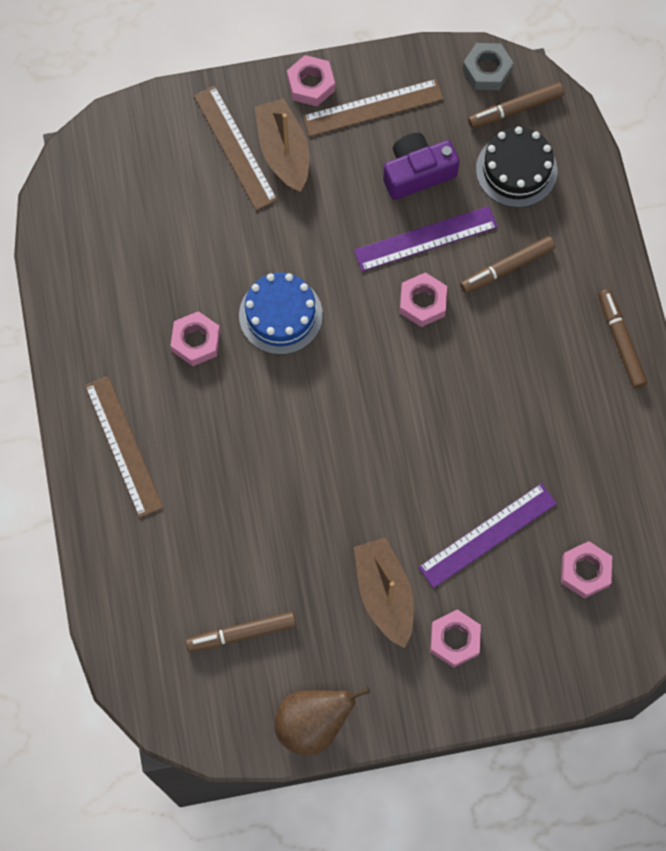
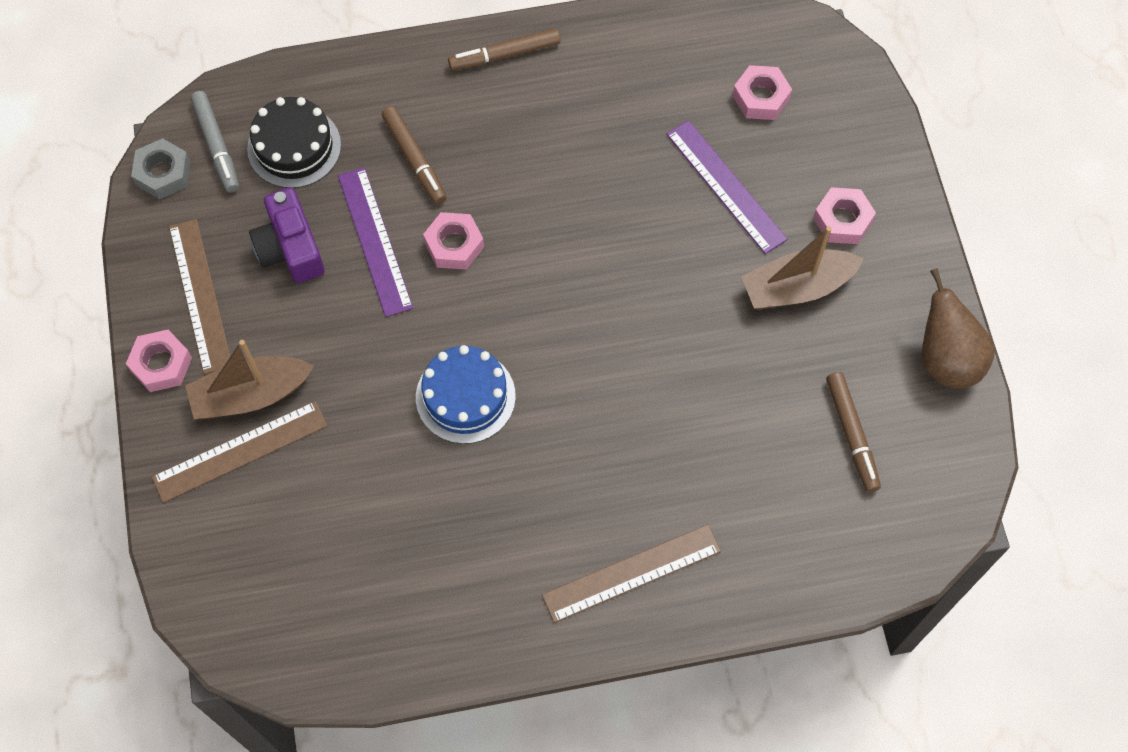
camera: 90 degrees left, 5 degrees down
pink nut [170,311,220,366] -> none
brown marker [468,82,564,128] -> grey marker [190,91,239,193]

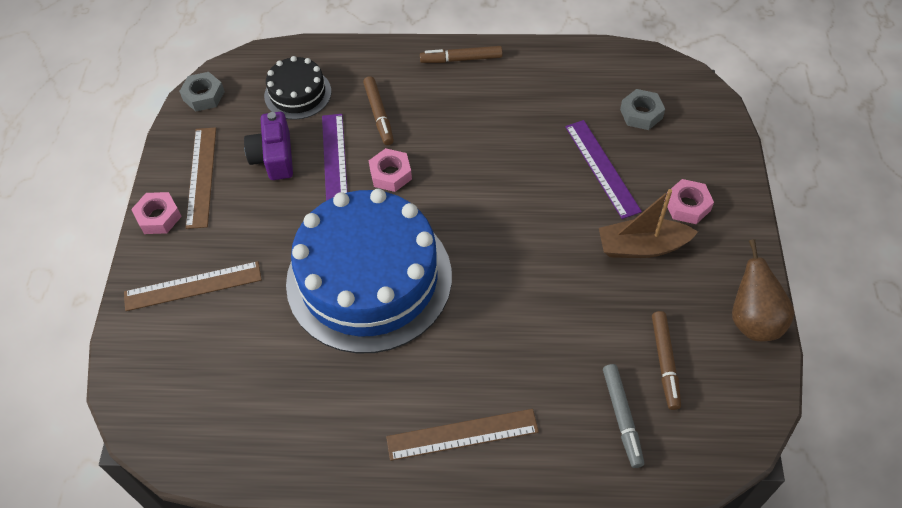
camera: 15 degrees right, 10 degrees down
brown boat [185,340,314,420] -> none
grey marker [190,91,239,193] -> grey marker moved to [603,364,644,468]
blue cake [416,345,516,444] -> blue cake [286,189,452,353], size x2.14
pink nut [732,65,792,120] -> grey nut [620,89,665,130]

